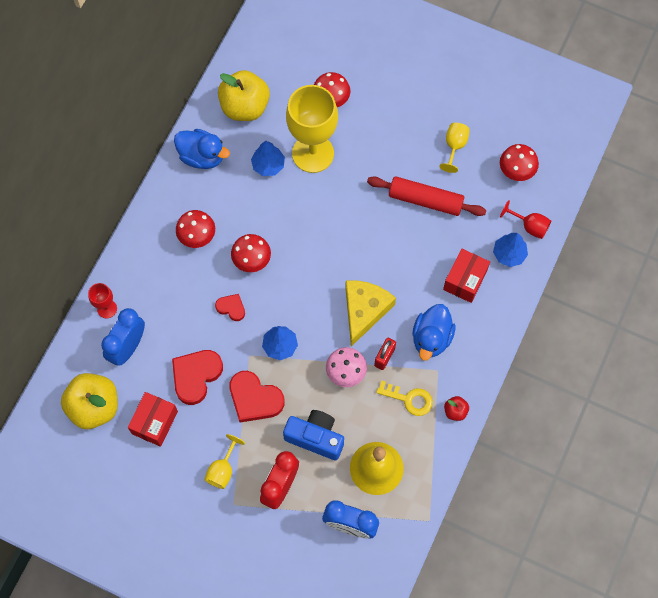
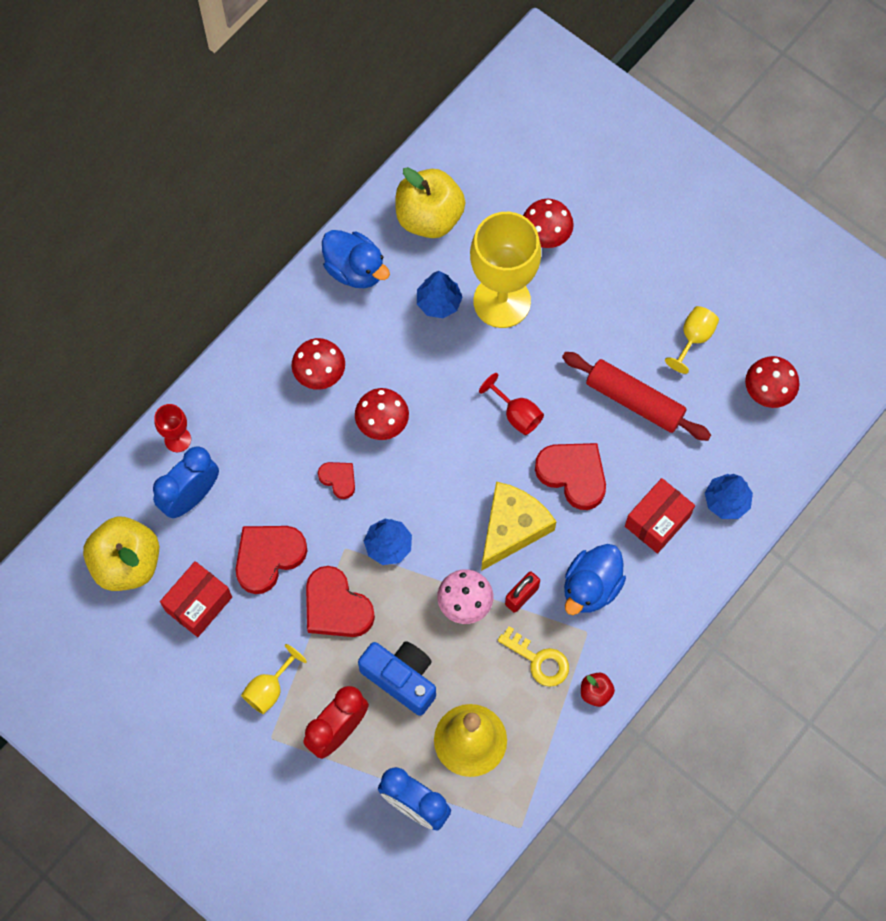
camera: 15 degrees right, 0 degrees up
red goblet [500,200,551,239] -> red goblet moved to [479,373,544,435]
none -> red heart [535,443,606,510]

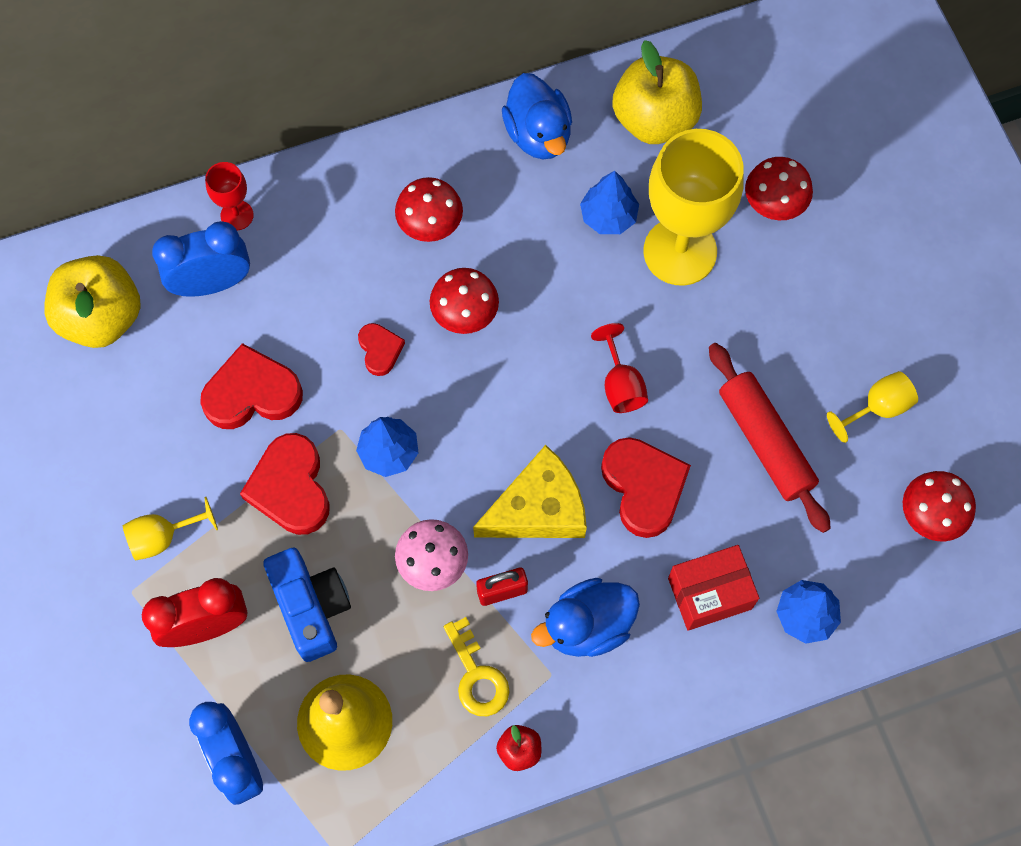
camera: 30 degrees right, 0 degrees up
red box [160,561,232,637] -> none

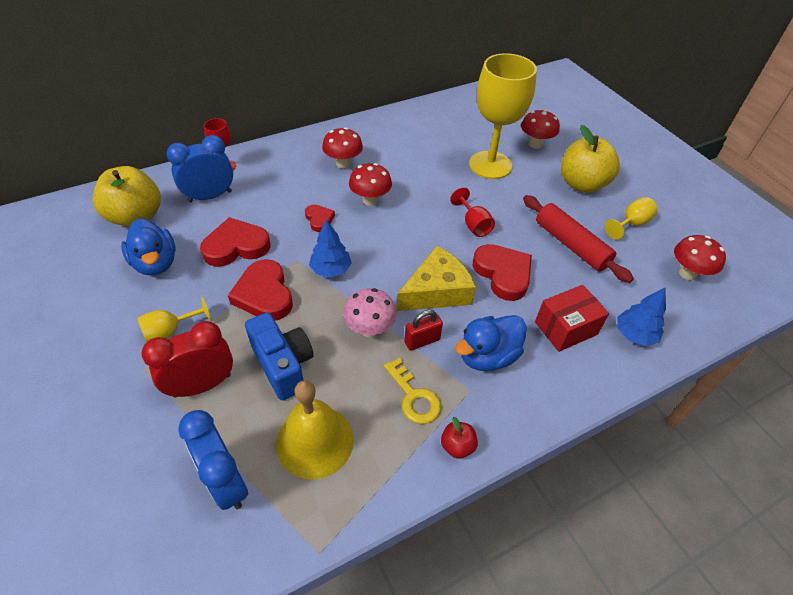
camera: 10 degrees left, 20 degrees down
blue duck [502,73,572,159] -> blue duck moved to [121,219,176,276]
blue tree [580,171,639,234] -> none
yellow apple [612,40,702,144] -> yellow apple moved to [561,125,620,193]

